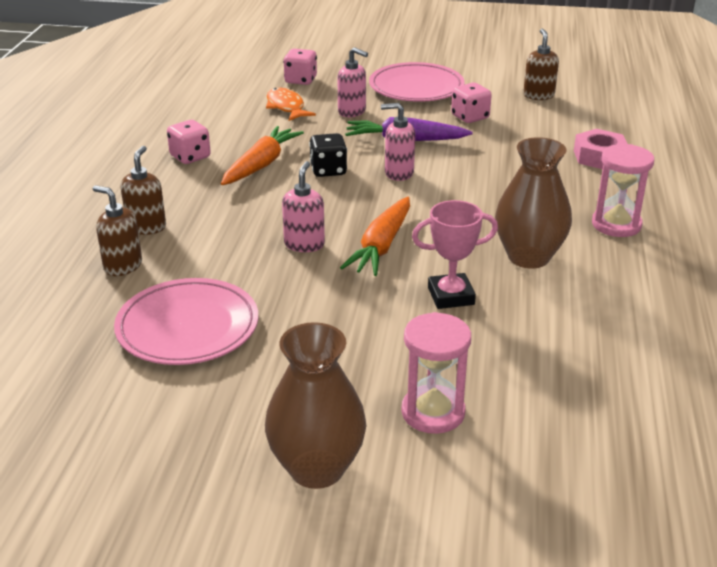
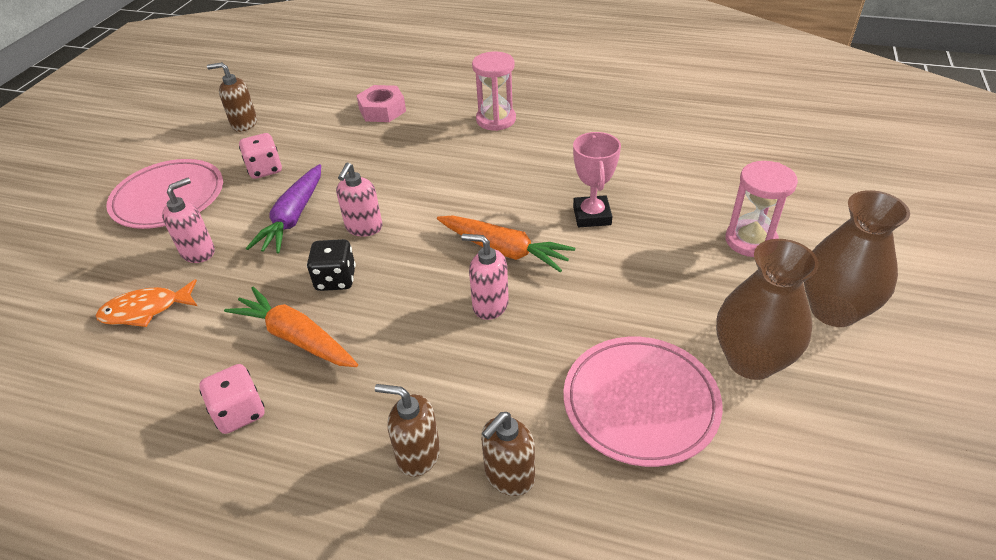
camera: 80 degrees left, 10 degrees up
pink dice [283,49,317,85] -> none
brown vase [495,137,572,268] -> brown vase moved to [716,239,819,380]

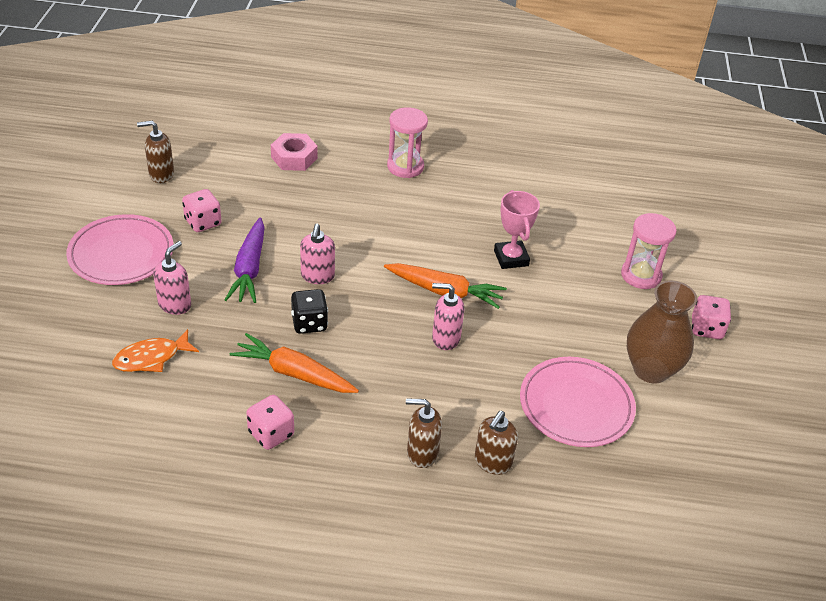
camera: 15 degrees left, 0 degrees up
brown vase [804,190,910,327] -> pink dice [692,295,731,339]

